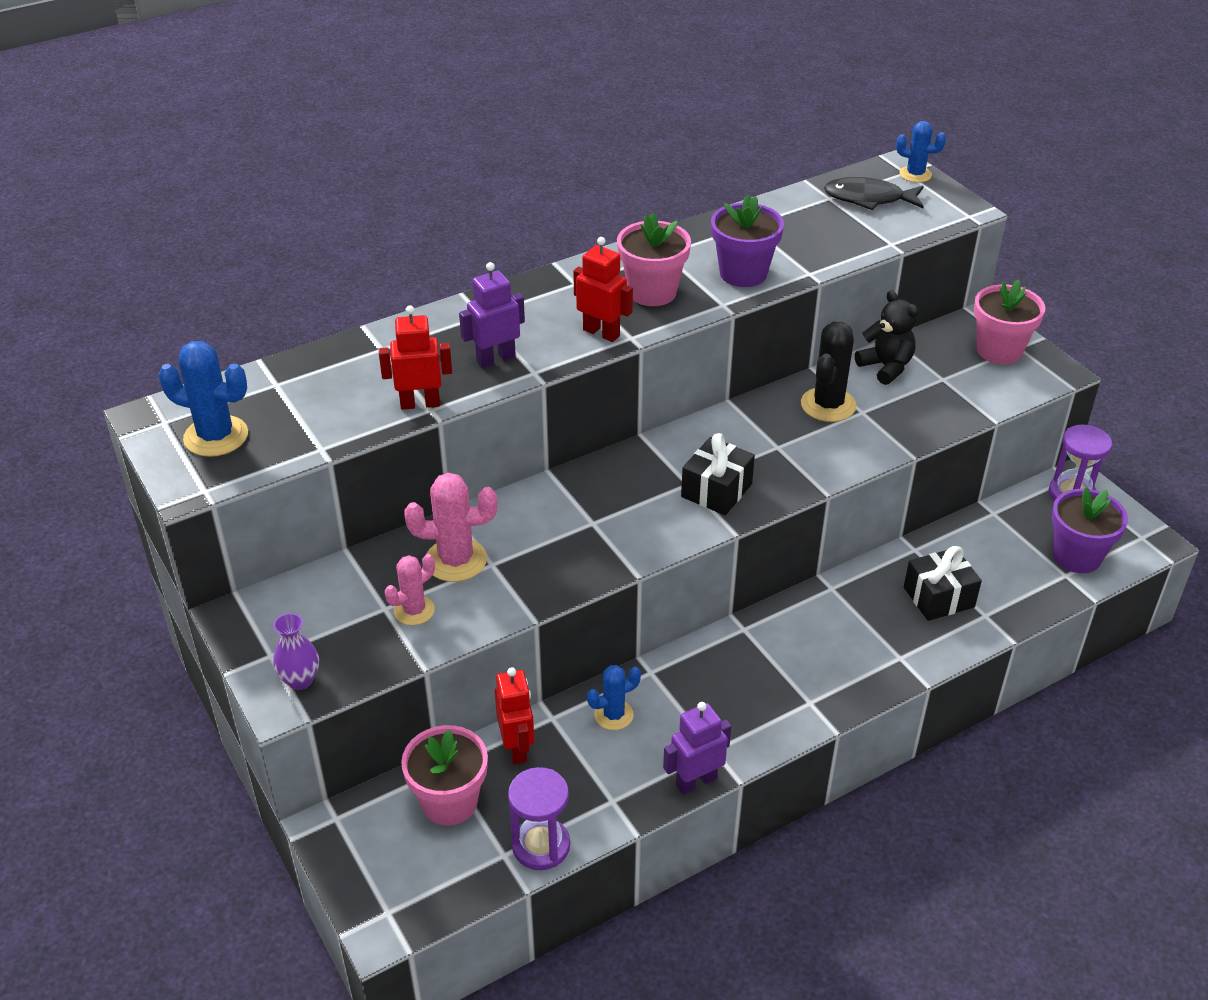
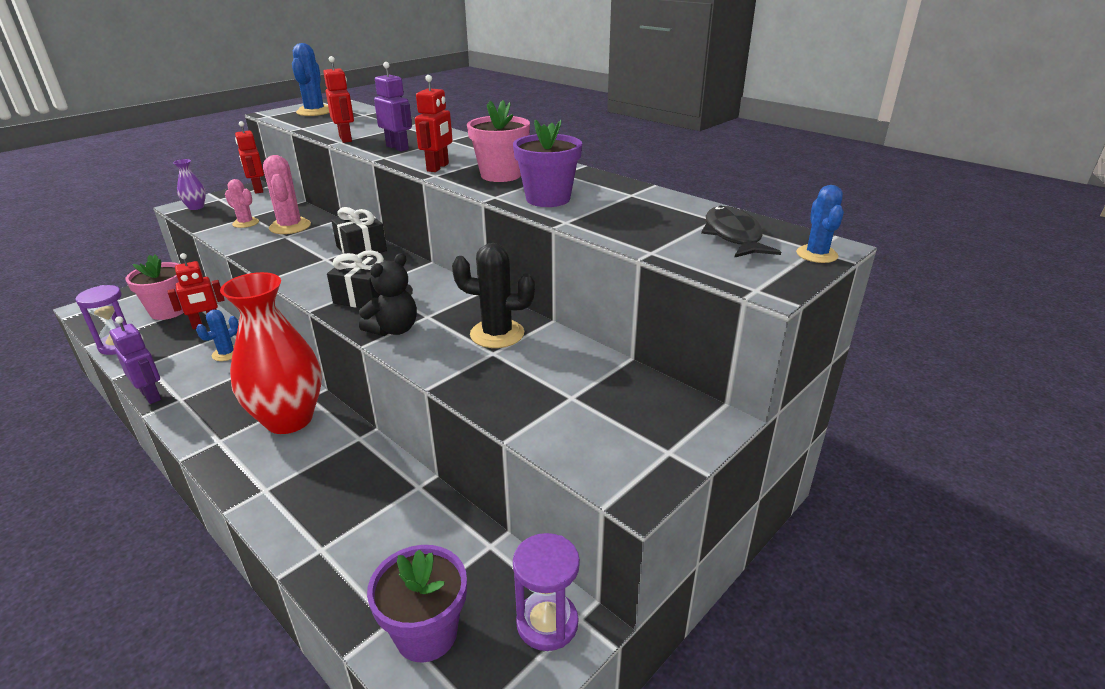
camera: 75 degrees right, 10 degrees down
blue cactus [587,665,641,730] -> blue cactus turned 75 degrees clockwise [196,310,239,361]
black teddy bear [855,290,918,385] -> black teddy bear moved to [359,253,417,336]
black gift [904,546,982,621] -> black gift moved to [331,207,387,257]
pink flower pot [974,279,1045,364] -> none
none -> red vase [220,272,322,434]
none -> red robot [235,121,264,194]

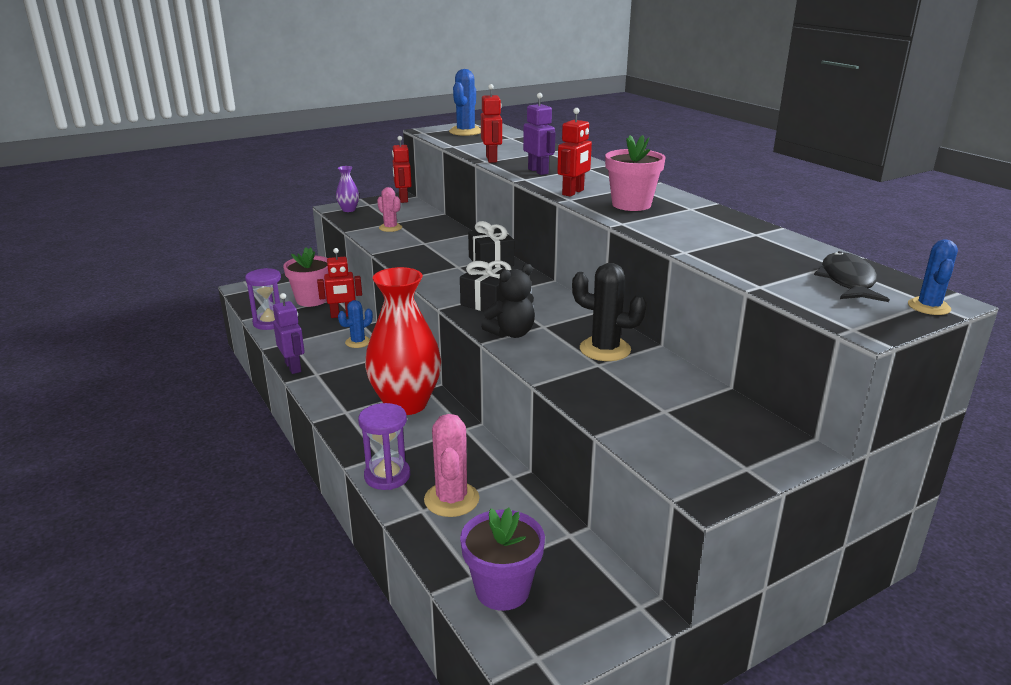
camera: 15 degrees right, 5 degrees down
pink cactus [263,155,311,234] -> pink cactus moved to [424,414,479,517]
purple flower pot [513,119,582,207] -> none
purple hourglass [513,533,580,651] -> purple hourglass moved to [358,403,410,490]

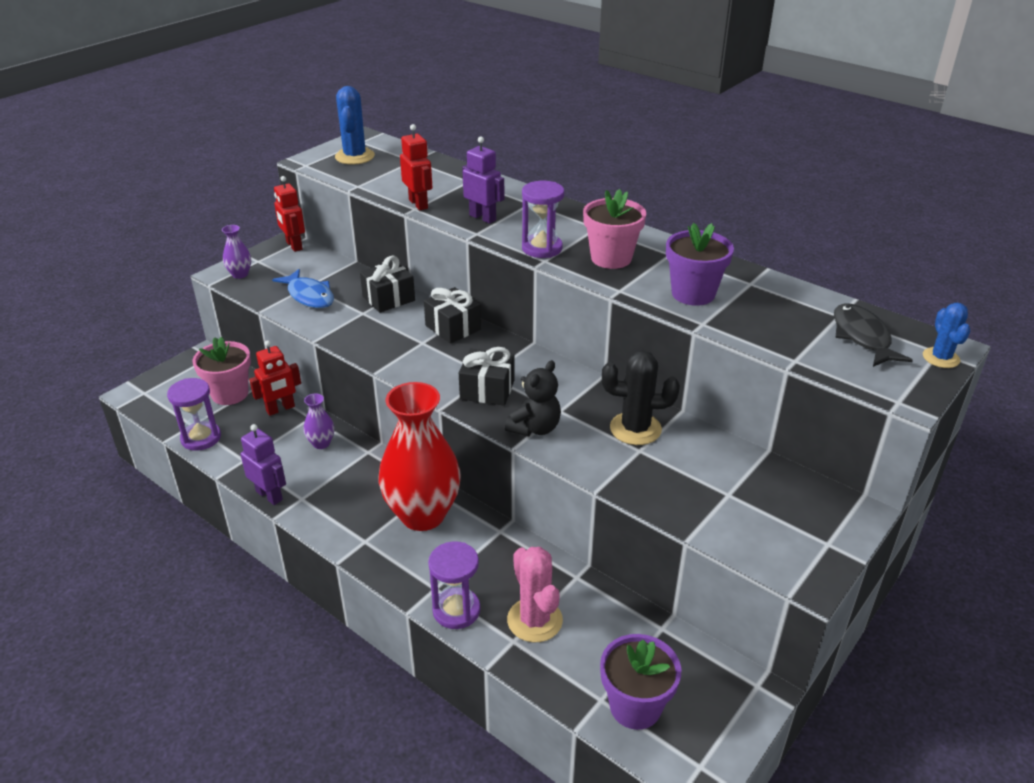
camera: 20 degrees left, 10 degrees up
blue cactus [338,300,373,348] -> purple vase [303,394,334,449]
pink cactus [377,187,402,232] -> blue fish [272,269,334,308]
red robot [557,108,592,197] -> purple hourglass [522,181,564,258]
none -> black gift [360,256,415,313]
none -> purple flower pot [666,223,734,306]

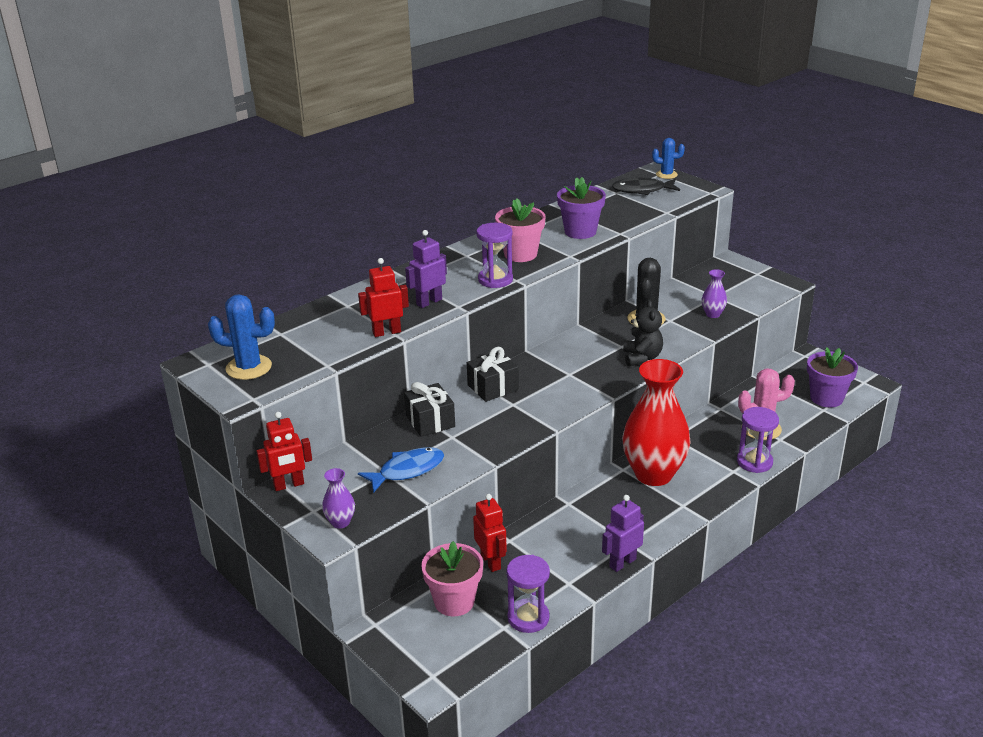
camera: 80 degrees left, 5 degrees down
purple vase [303,394,334,449] -> purple vase moved to [702,269,727,318]
black gift [459,347,514,406] -> none
black teddy bear [505,360,561,436] -> black teddy bear turned 45 degrees clockwise [623,300,663,366]

